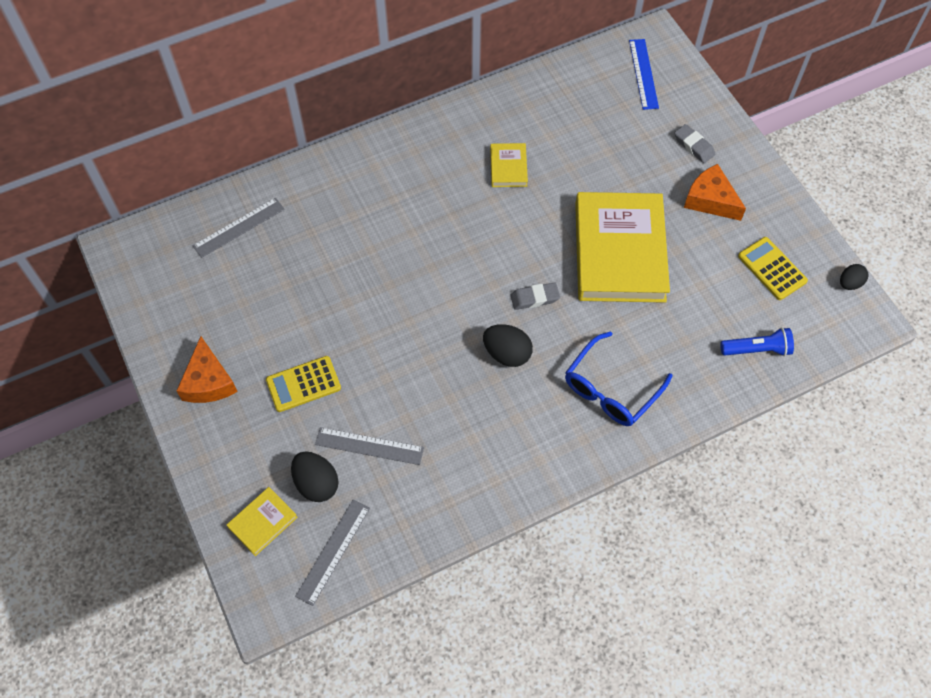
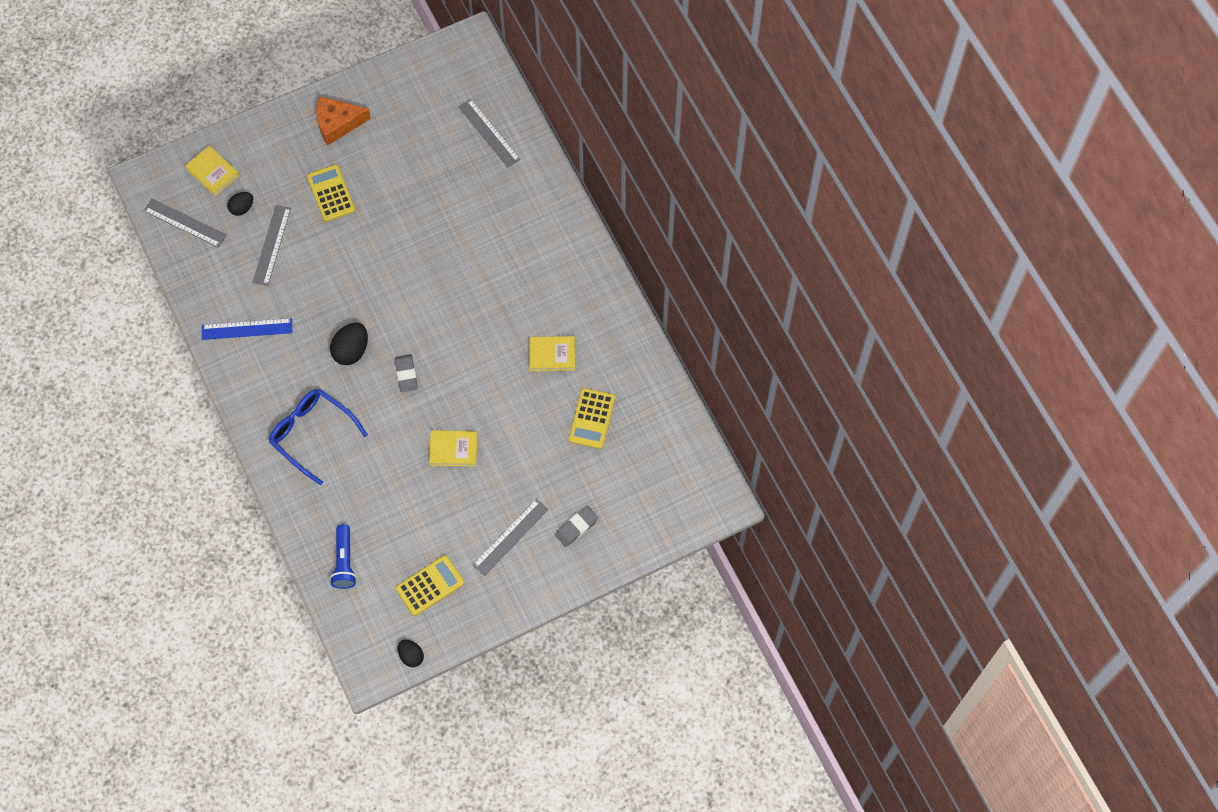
camera: 90 degrees right, 5 degrees up
black egg [291,452,339,502] -> black egg [227,192,253,216], size x0.63
yellow book [575,192,670,303] -> yellow book [429,430,478,467], size x0.43
blue ruler [629,39,659,110] -> blue ruler moved to [202,318,292,340]
orange cheese [684,164,746,221] -> grey ruler [473,499,549,576]
none -> yellow calculator [569,388,615,449]

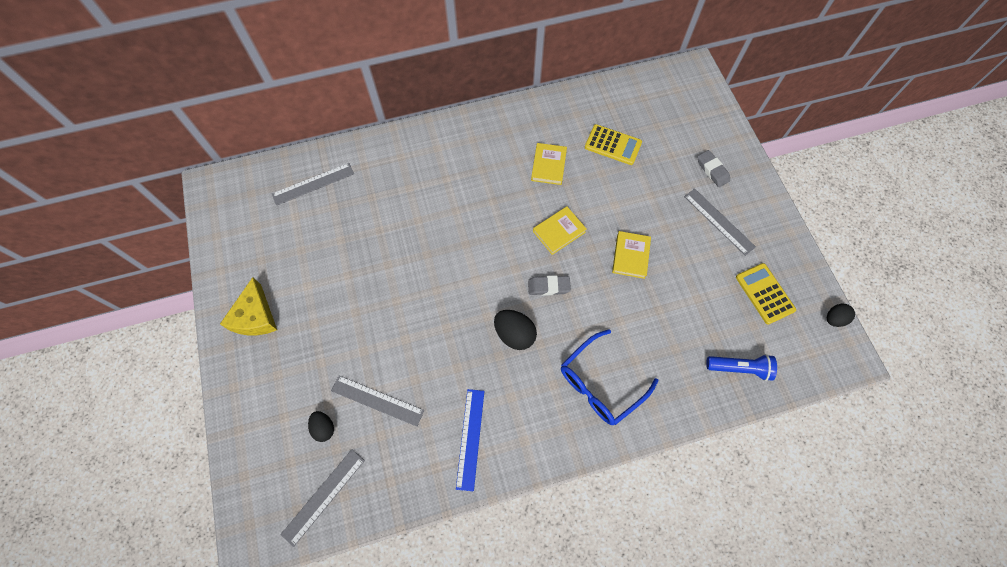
camera: 80 degrees left, 0 degrees up
yellow book [185,145,240,196] -> yellow book moved to [533,206,587,255]
yellow calculator [307,164,356,222] -> none
orange cheese [316,96,371,146] -> yellow cheese [220,277,277,335]

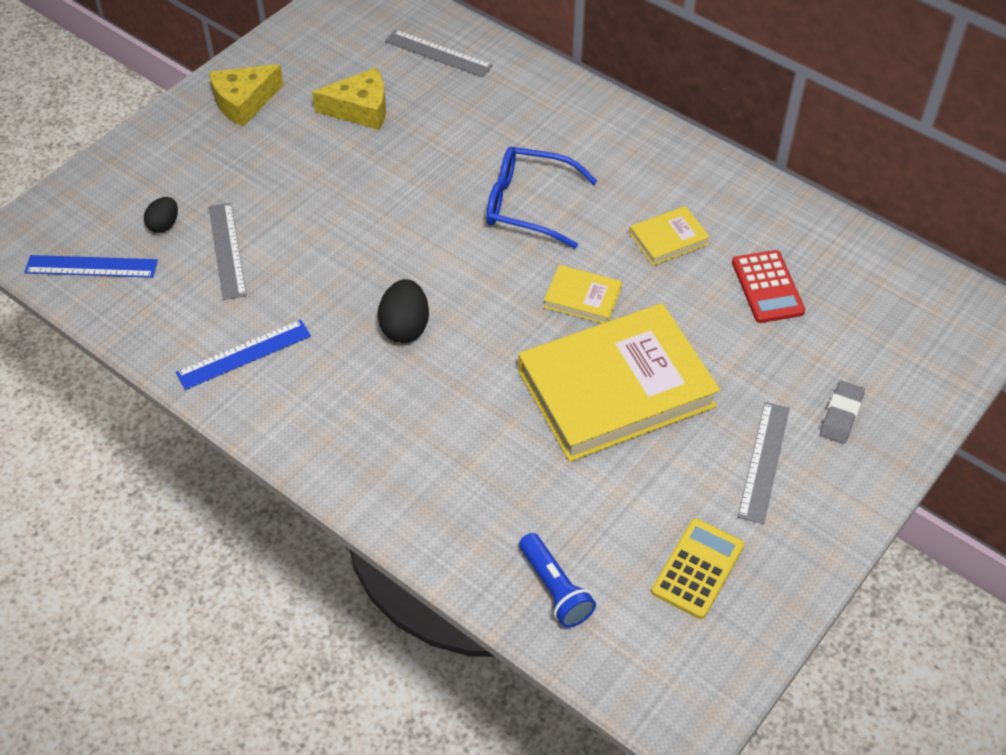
camera: 55 degrees right, 15 degrees down
grey ruler [280,449,365,547] -> blue ruler [24,255,158,278]
grey eraser [528,275,571,295] -> none
blue glasses [561,329,658,425] -> blue glasses moved to [486,147,597,248]
yellow calculator [585,124,642,165] -> red calculator [732,250,805,323]
yellow book [612,231,651,279] -> yellow book [518,303,720,462], size x2.33
black egg [827,304,855,327] -> none
none -> yellow cheese [312,68,386,130]

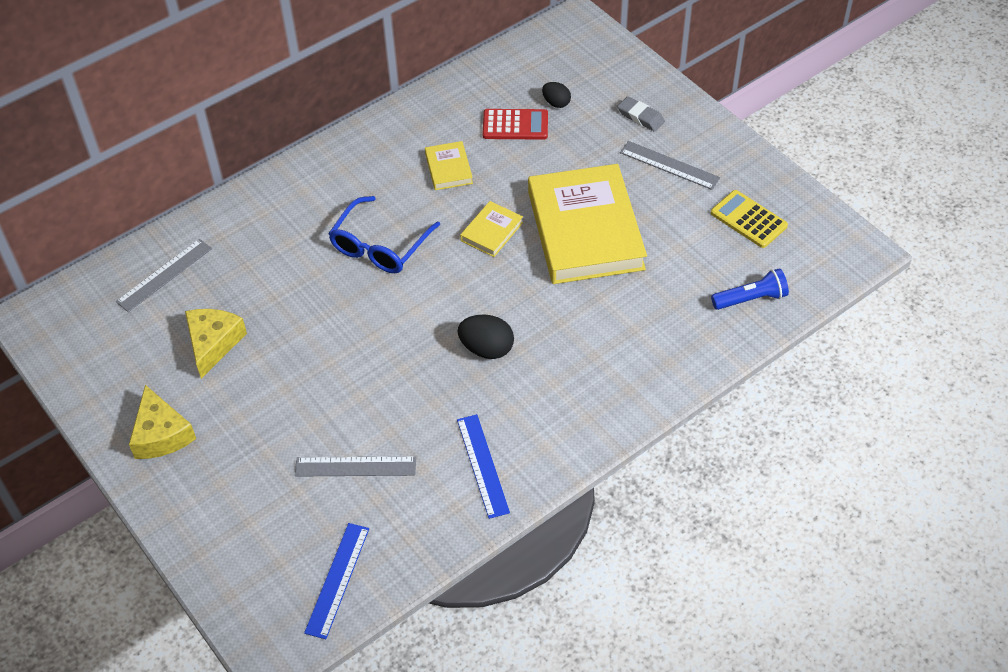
camera: 75 degrees left, 0 degrees up
black egg [144,197,178,233] -> black egg moved to [542,82,571,108]

